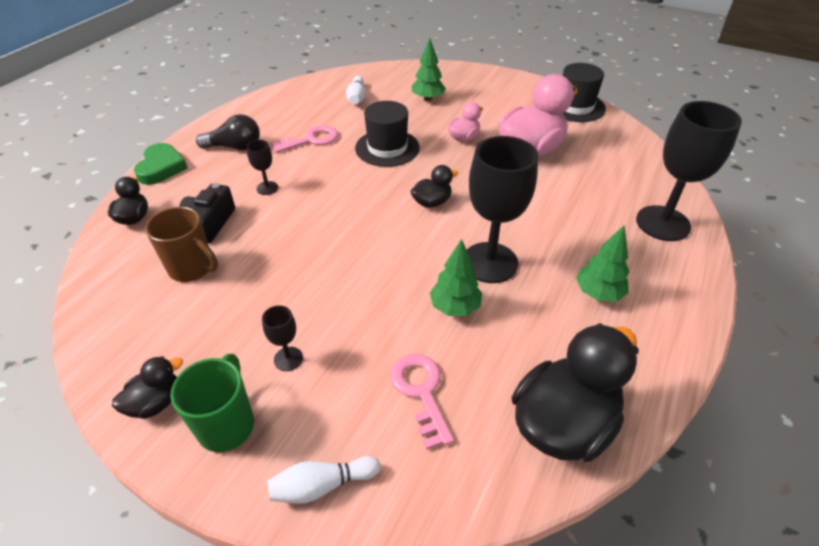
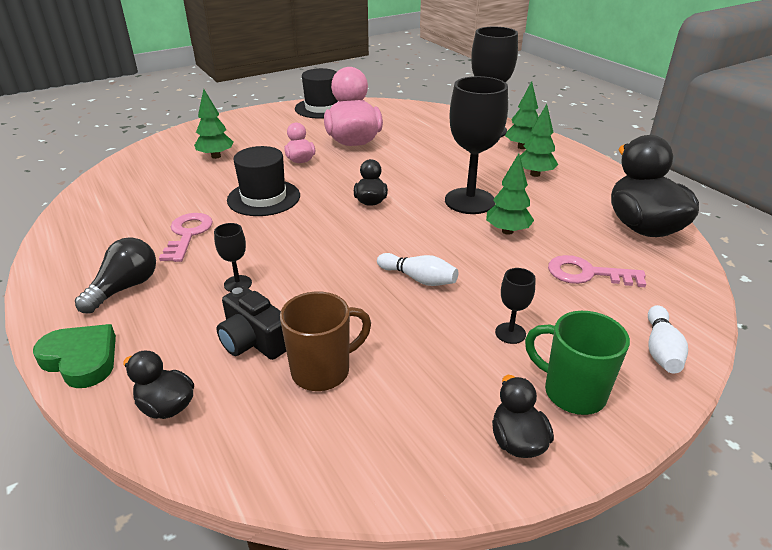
camera: 60 degrees left, 10 degrees down
white bowling pin [346,76,366,105] -> white bowling pin moved to [377,253,458,286]
none -> green tree [505,81,539,149]

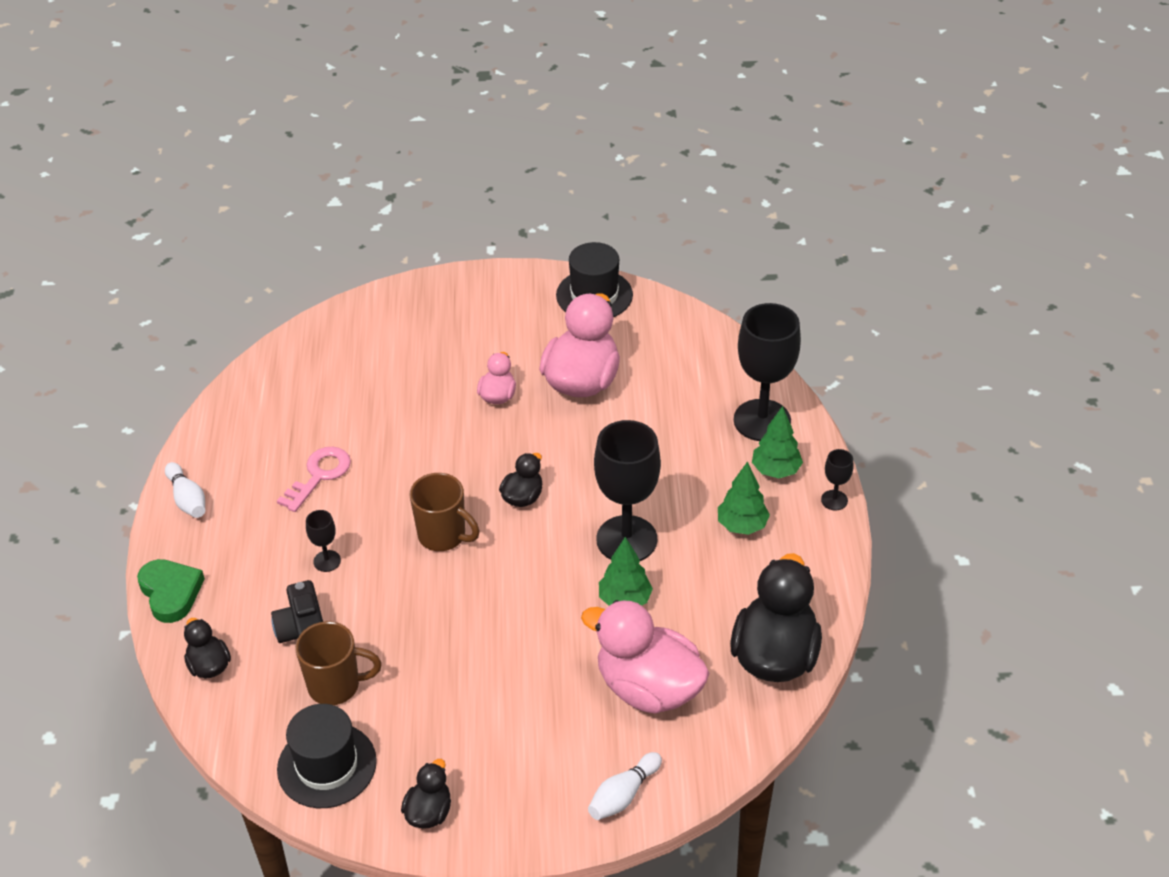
camera: 30 degrees right, 10 degrees up
black light bulb [75,237,156,314] -> none
green tree [194,89,233,159] -> none
black hat [227,146,300,216] -> black hat moved to [277,704,377,808]
white bowling pin [377,253,458,286] -> white bowling pin moved to [165,462,205,518]
black goblet [495,268,535,344] -> black goblet moved to [821,449,854,510]
green mug [525,311,630,415] -> none
pink key [548,255,646,287] -> pink duck [581,600,710,714]
none -> brown mug [409,473,480,551]

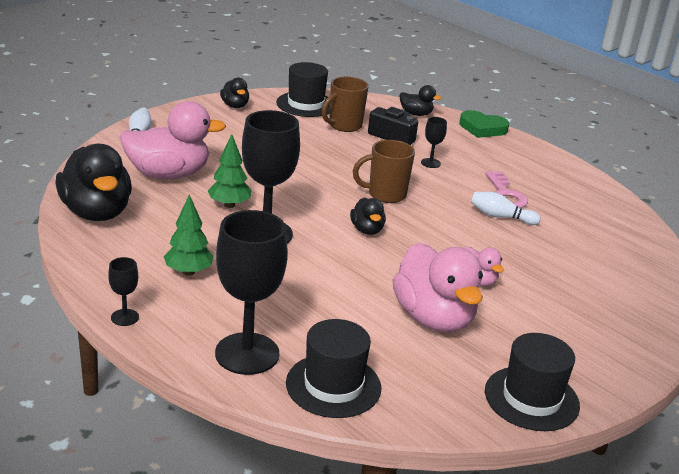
camera: 135 degrees right, 15 degrees down
white bowling pin [165,462,205,518] -> white bowling pin moved to [471,192,541,225]
green tree [752,406,803,478] -> none
none -> black hat [286,319,382,418]

